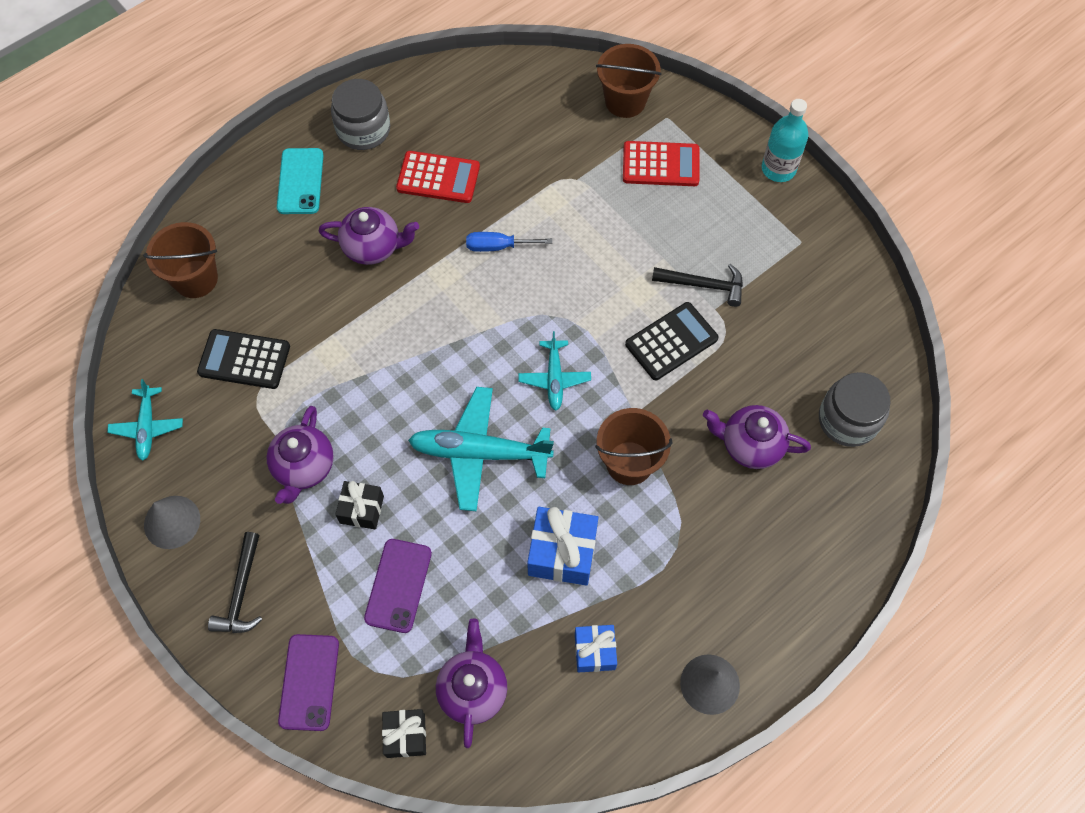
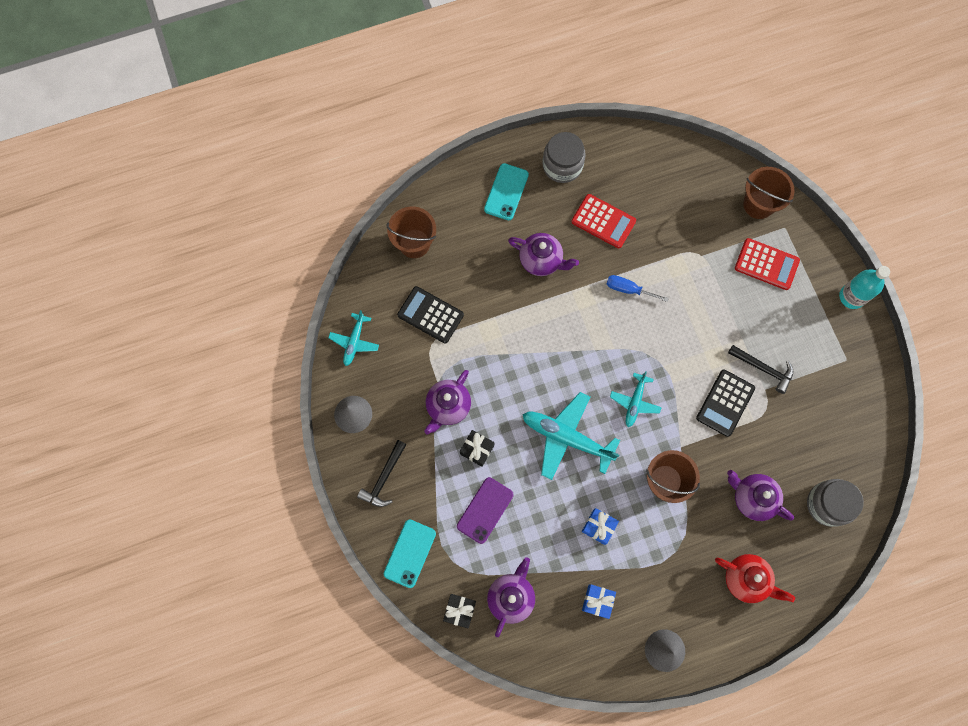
camera: 20 degrees right, 10 degrees up
purple phone [278,634,339,731] -> turquoise phone [384,520,436,588]
blue gift [527,507,598,586] -> blue gift [582,508,619,545], size x0.63
black calculator [625,302,719,380] -> black calculator turned 135 degrees clockwise [696,370,755,437]
none -> red teapot [715,554,795,603]

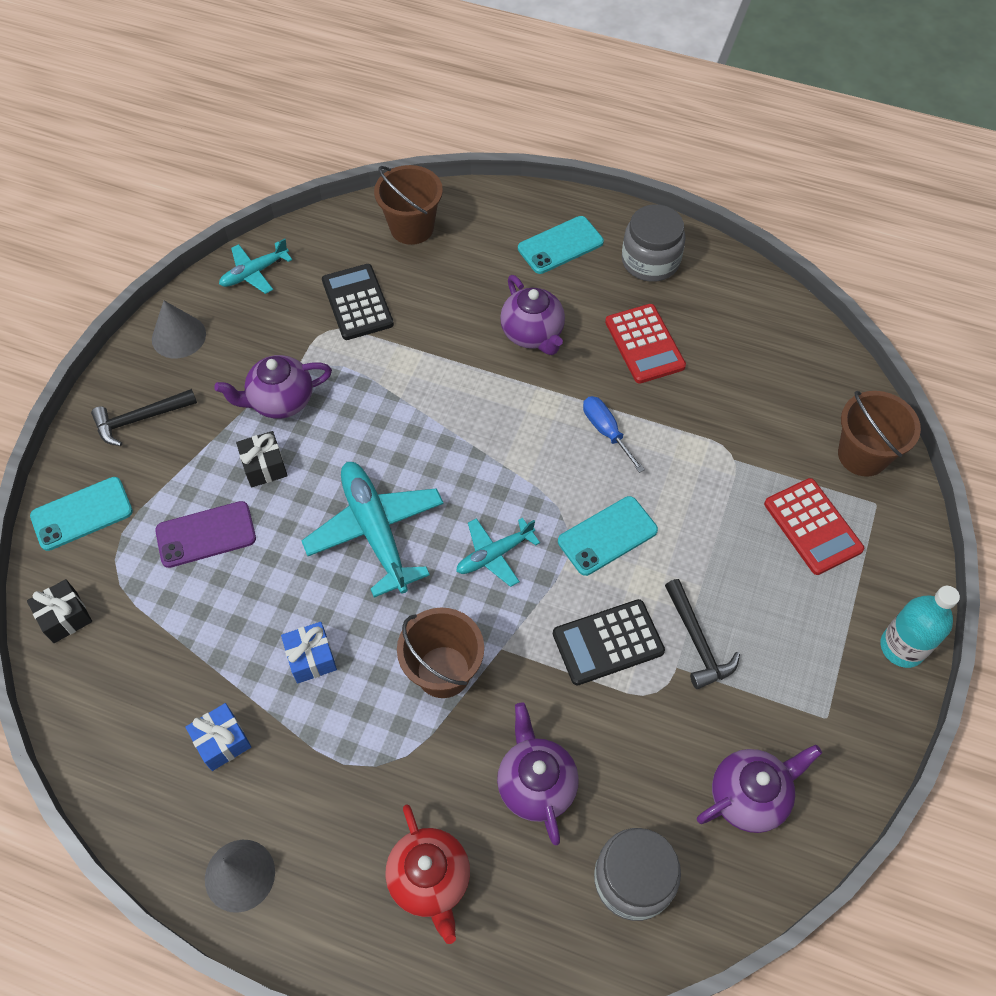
camera: 40 degrees right, 15 degrees down
purple teapot [487,557,535,637] -> purple teapot moved to [697,745,822,833]
none -> turquoise phone [558,496,658,576]

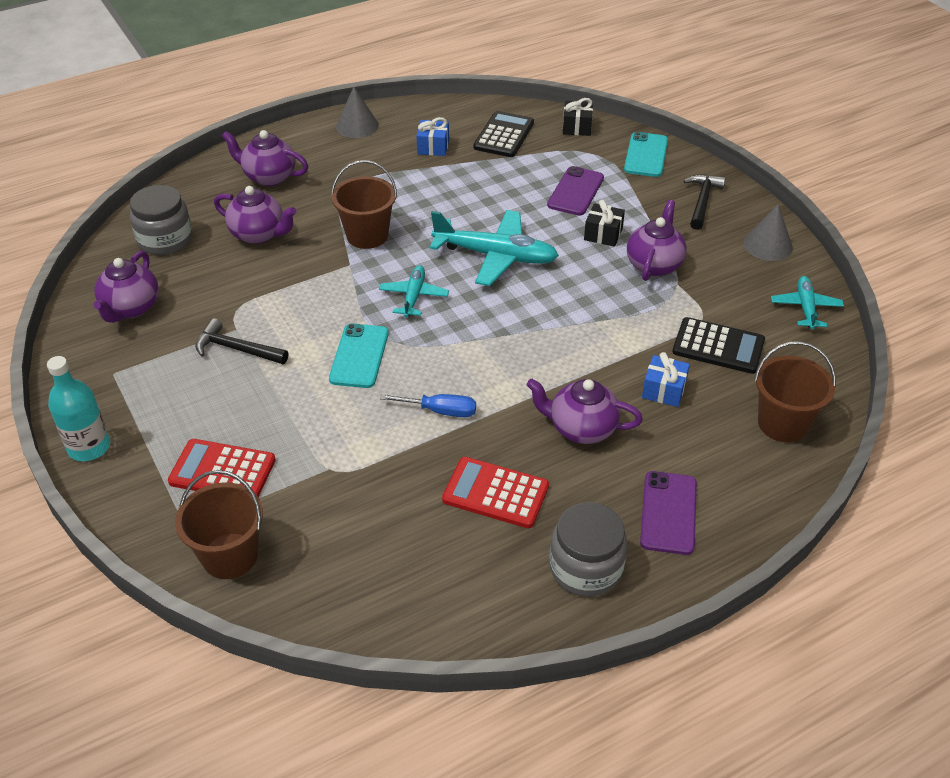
camera: 130 degrees right, 15 degrees down
blue gift [281,622,337,684] -> blue gift moved to [642,352,690,407]
red teapot [385,804,470,944] -> purple teapot [222,130,308,186]
turquoise phone [518,216,604,274] -> purple phone [640,471,697,555]
black calculator [553,599,665,685] -> black calculator moved to [474,111,534,157]

